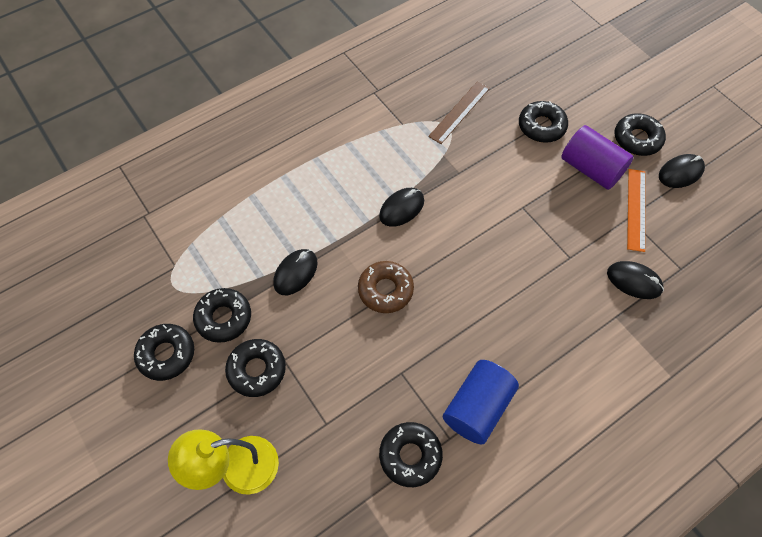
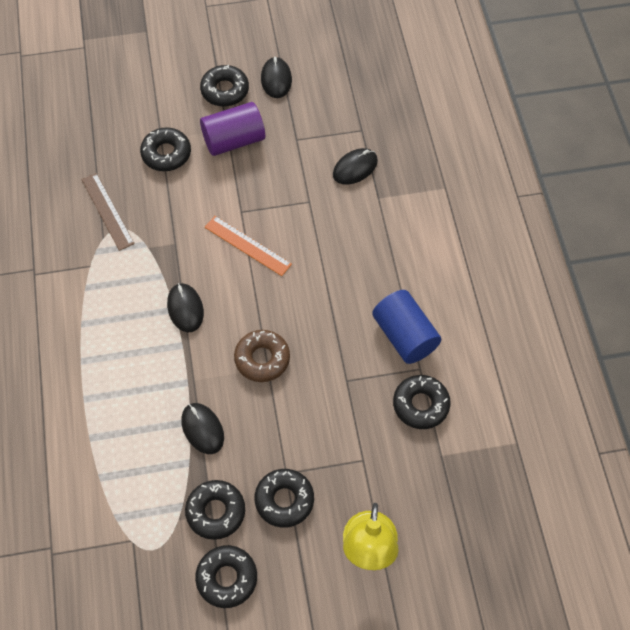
camera: 65 degrees left, 0 degrees up
orange ruler [627,169,645,252] -> orange ruler moved to [205,216,292,276]

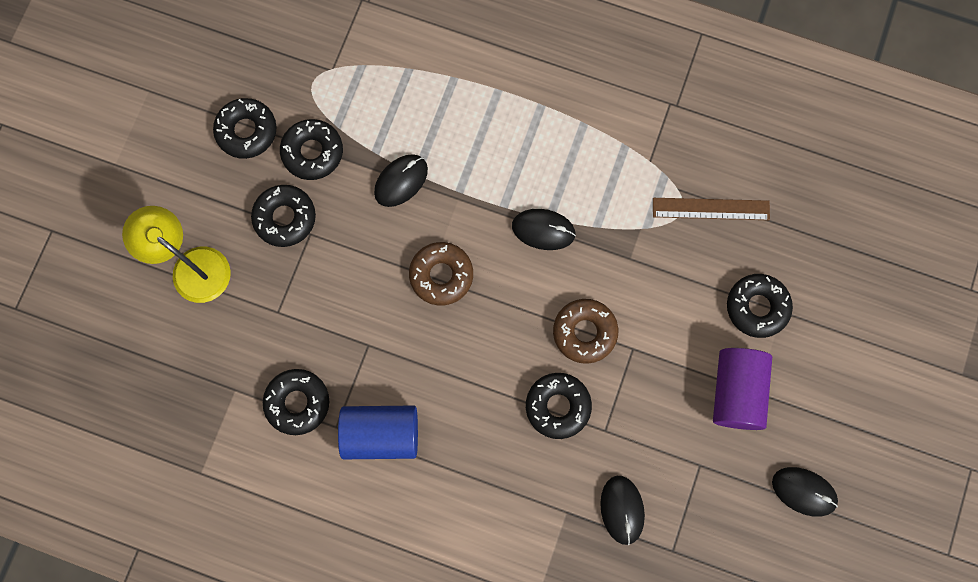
camera: 120 degrees right, 15 degrees up
black mouse [181,403,224,454] -> black mouse turned 45 degrees counterclockwise [374,154,428,207]
black donut [200,65,249,107] -> black donut moved to [526,373,592,439]
orange ruler [205,216,292,276] -> brown donut [553,299,618,364]

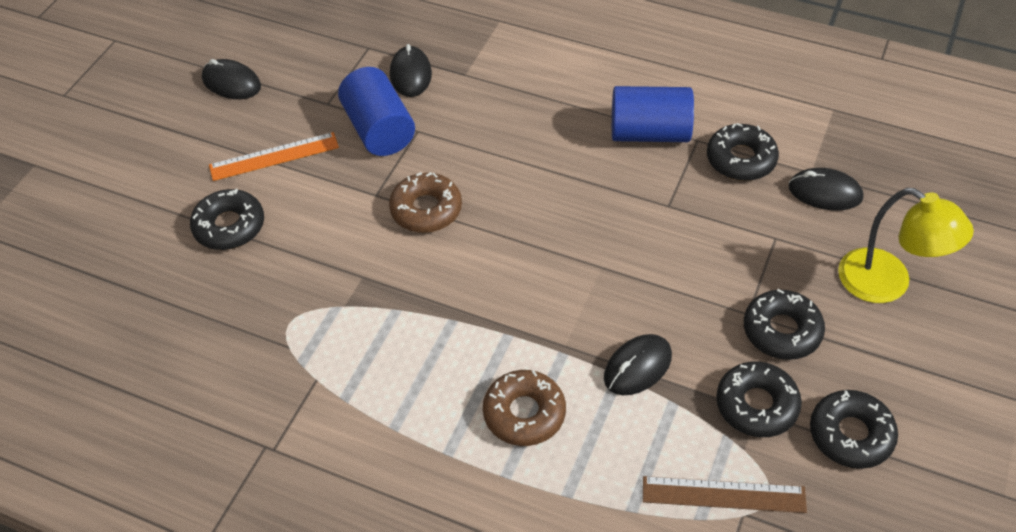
camera: 175 degrees left, 25 degrees down
brown donut [409,242,473,306] -> brown donut moved to [483,370,566,446]
black mouse [512,209,576,250] -> black mouse moved to [789,168,863,210]
black donut [526,373,592,439] -> none
brown ruler [653,198,770,220] -> brown ruler moved to [643,476,807,513]
purple cylinder [713,348,772,430] -> orange ruler [209,132,339,181]
none -> blue cylinder [338,67,415,156]

